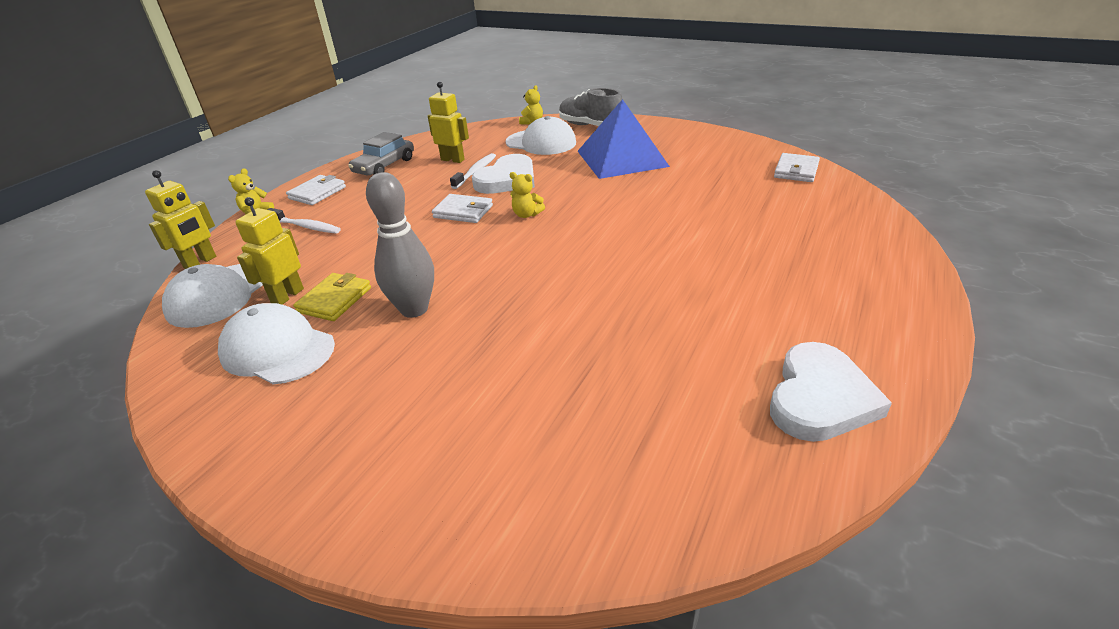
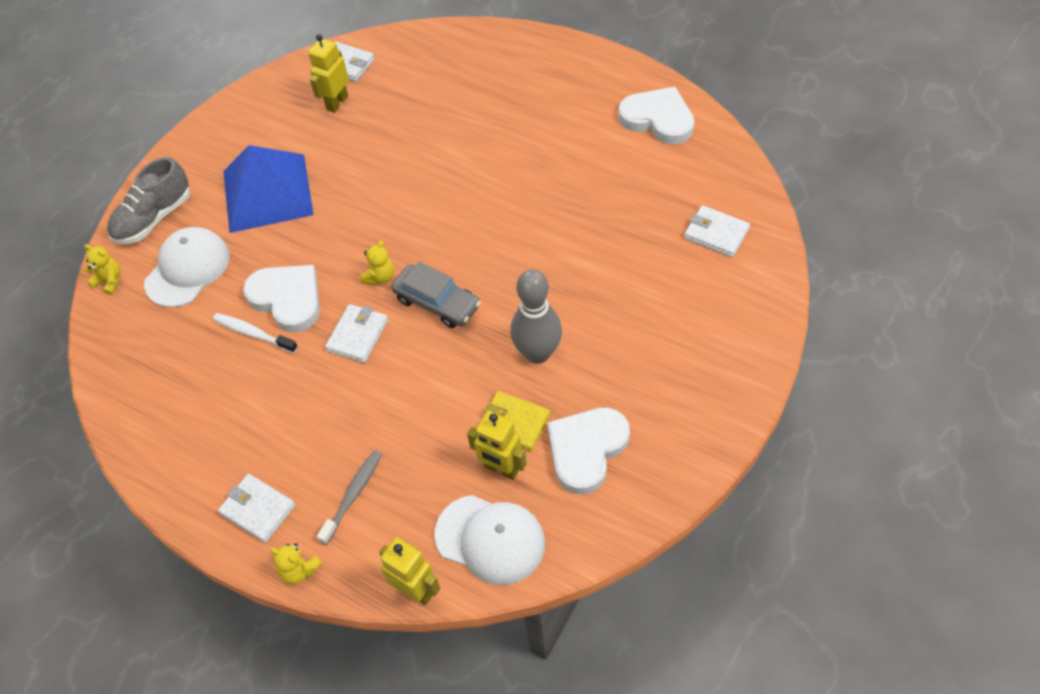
camera: 85 degrees left, 20 degrees up
white cap [218,303,335,384] -> white heart [547,408,630,494]
white toothbrush [267,208,341,234] -> grey toothbrush [317,450,382,545]
grey car [348,132,414,176] -> grey car moved to [391,262,481,328]
yellow robot [428,81,469,163] -> yellow robot moved to [308,34,349,113]
none -> white wallet [684,205,750,257]

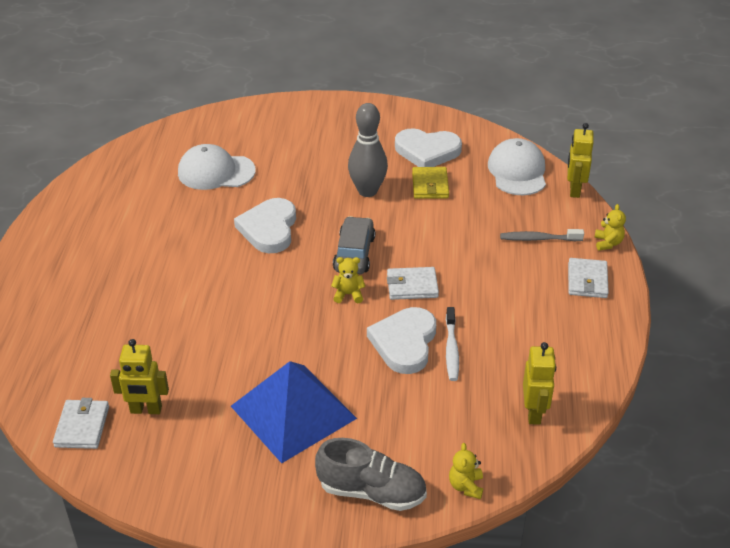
camera: 120 degrees left, 15 degrees down
white cap [144,227,230,307] -> white cap moved to [178,144,256,190]
yellow robot [467,411,527,480] -> yellow robot moved to [523,342,556,425]
white heart [618,87,694,144] -> white heart moved to [234,198,296,253]
white wallet [684,205,750,257] -> none

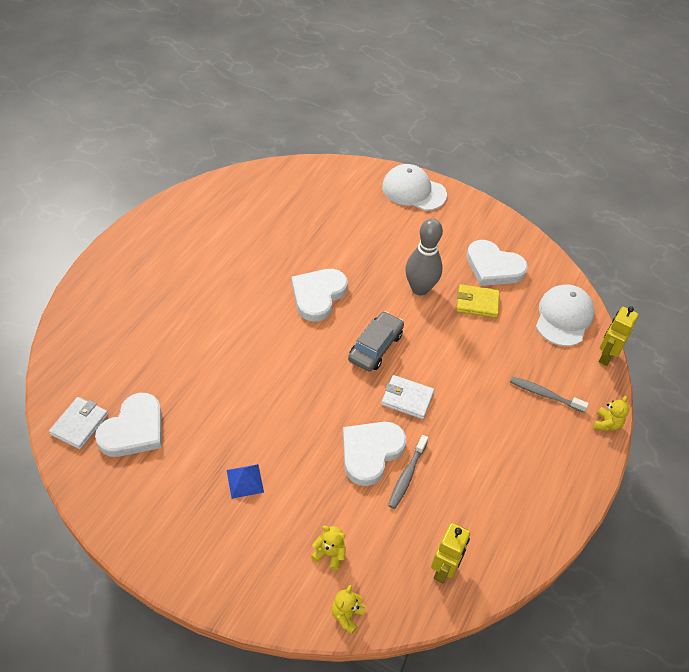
camera: 20 degrees right, 10 degrees up
yellow robot [110,339,169,414] -> white heart [95,393,162,457]
white cap [178,144,256,190] -> white cap moved to [382,164,447,211]
blue pyramid [231,361,357,463] -> blue pyramid [227,464,264,499], size x0.40
grey shoe [315,438,427,511] -> none
yellow teddy bear [331,257,365,303] -> yellow teddy bear moved to [311,525,346,570]
yellow wallet [412,167,449,199] -> yellow wallet turned 75 degrees clockwise [457,284,500,318]
white toothbrush [446,307,459,381] -> grey toothbrush [388,435,428,509]
white wallet [568,258,609,298] -> none

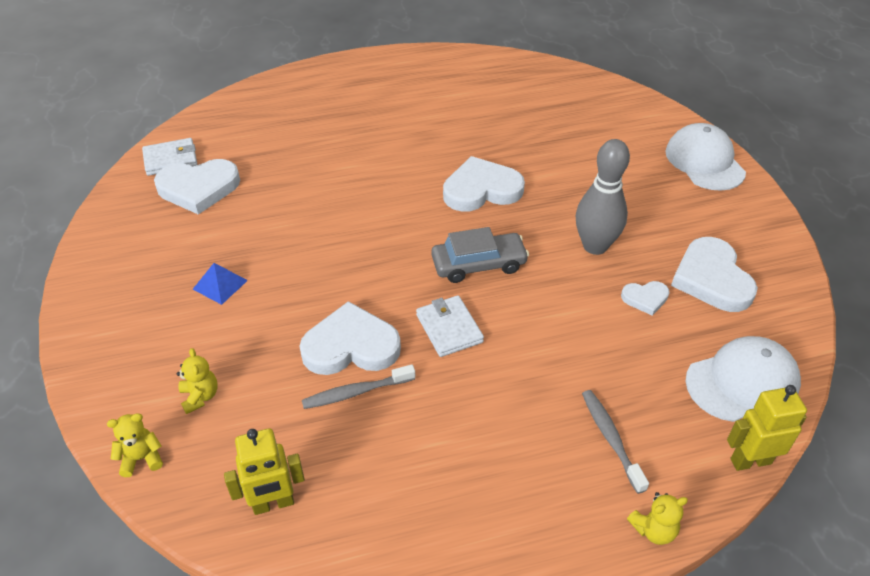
camera: 50 degrees right, 5 degrees down
yellow wallet [457,284,500,318] -> white heart [621,281,669,316]

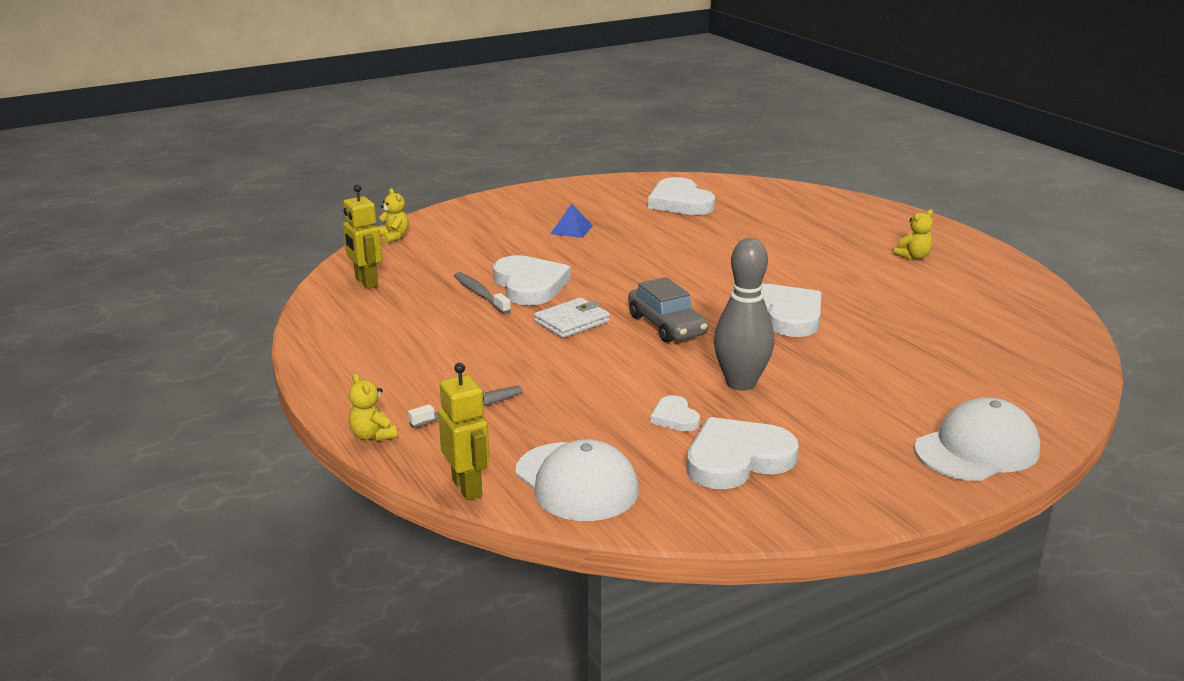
camera: 75 degrees right, 20 degrees down
white wallet [142,138,198,176] -> none
yellow teddy bear [176,348,218,414] -> yellow teddy bear moved to [894,209,933,259]

